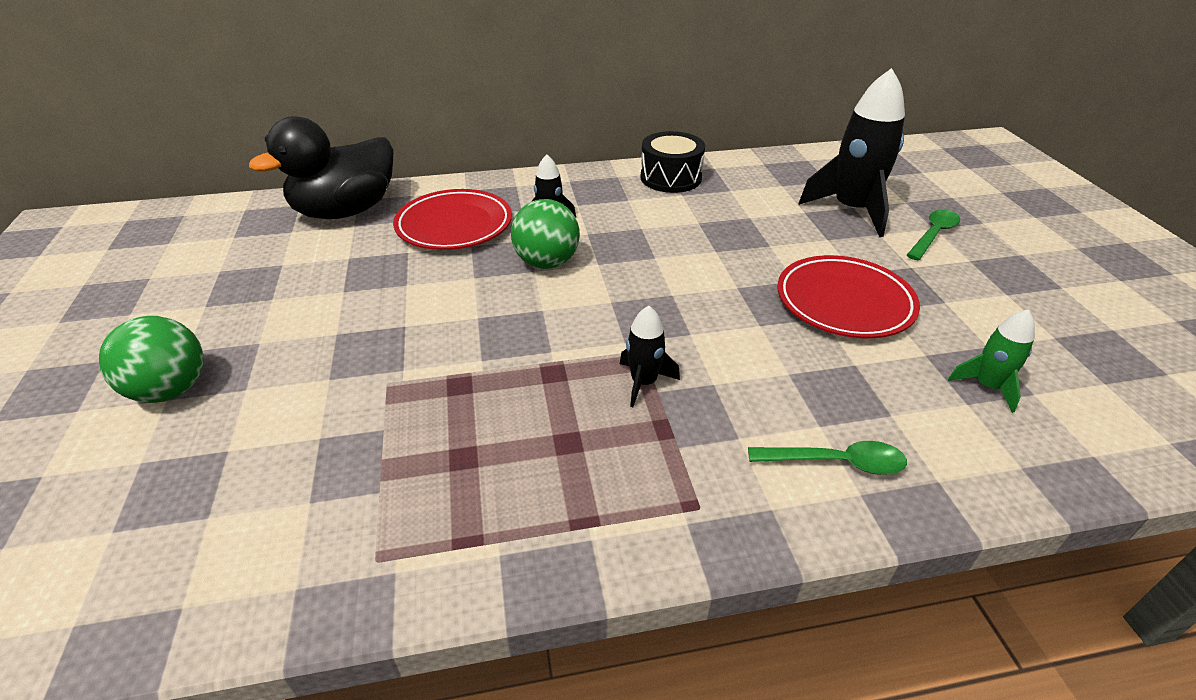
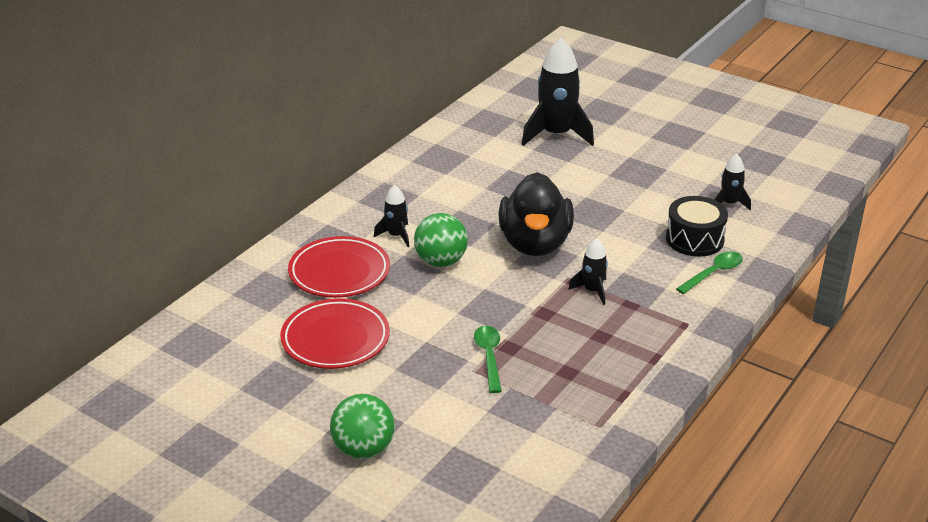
camera: 45 degrees left, 5 degrees down
black duck [249,116,394,219] -> black duck moved to [498,172,574,256]
black drum [640,131,705,193] -> black drum moved to [666,196,728,257]
red plate [777,255,920,338] -> red plate moved to [280,299,390,369]
green spoon [907,209,960,260] -> green spoon moved to [474,325,501,393]
green rocket [948,309,1035,413] -> black rocket [714,154,751,210]

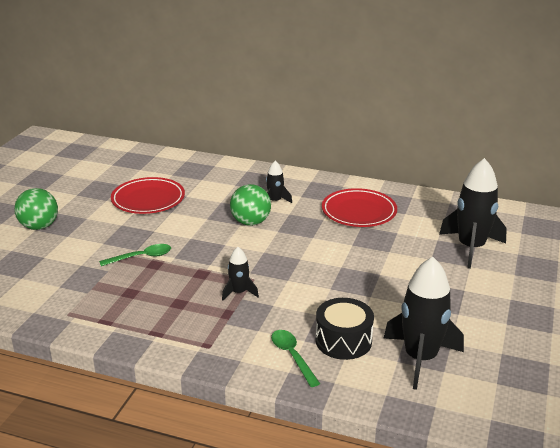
camera: 75 degrees right, 5 degrees down
red plate [288,236,390,298] -> red plate moved to [322,188,397,227]
black duck [498,172,574,256] -> none
green spoon [676,251,743,294] -> green spoon turned 150 degrees counterclockwise [271,330,320,387]
black rocket [714,154,751,210] -> black rocket [384,257,464,390], size x1.98

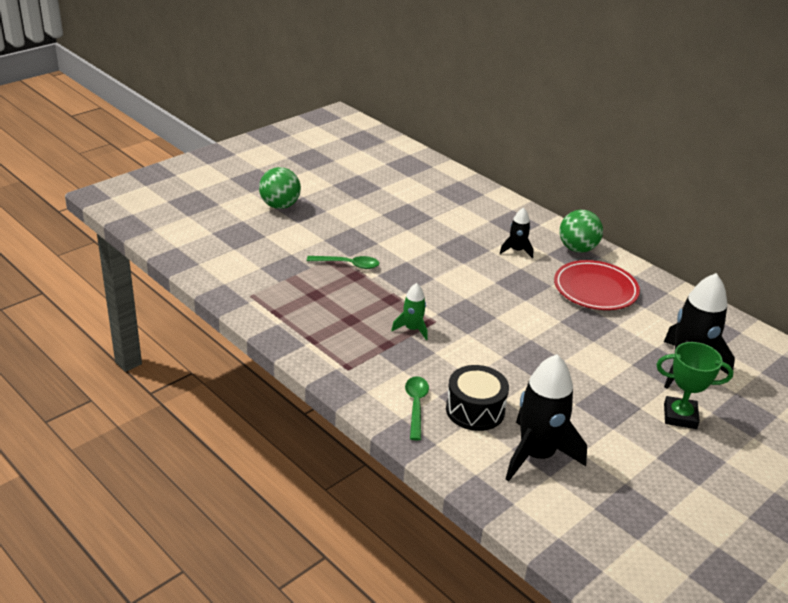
camera: 25 degrees right, 5 degrees up
red plate [111,177,185,214] -> none
black rocket [222,247,259,301] -> green rocket [391,283,428,340]
green ball [230,184,271,226] -> green ball moved to [560,210,603,253]
none -> green trophy [656,342,733,429]

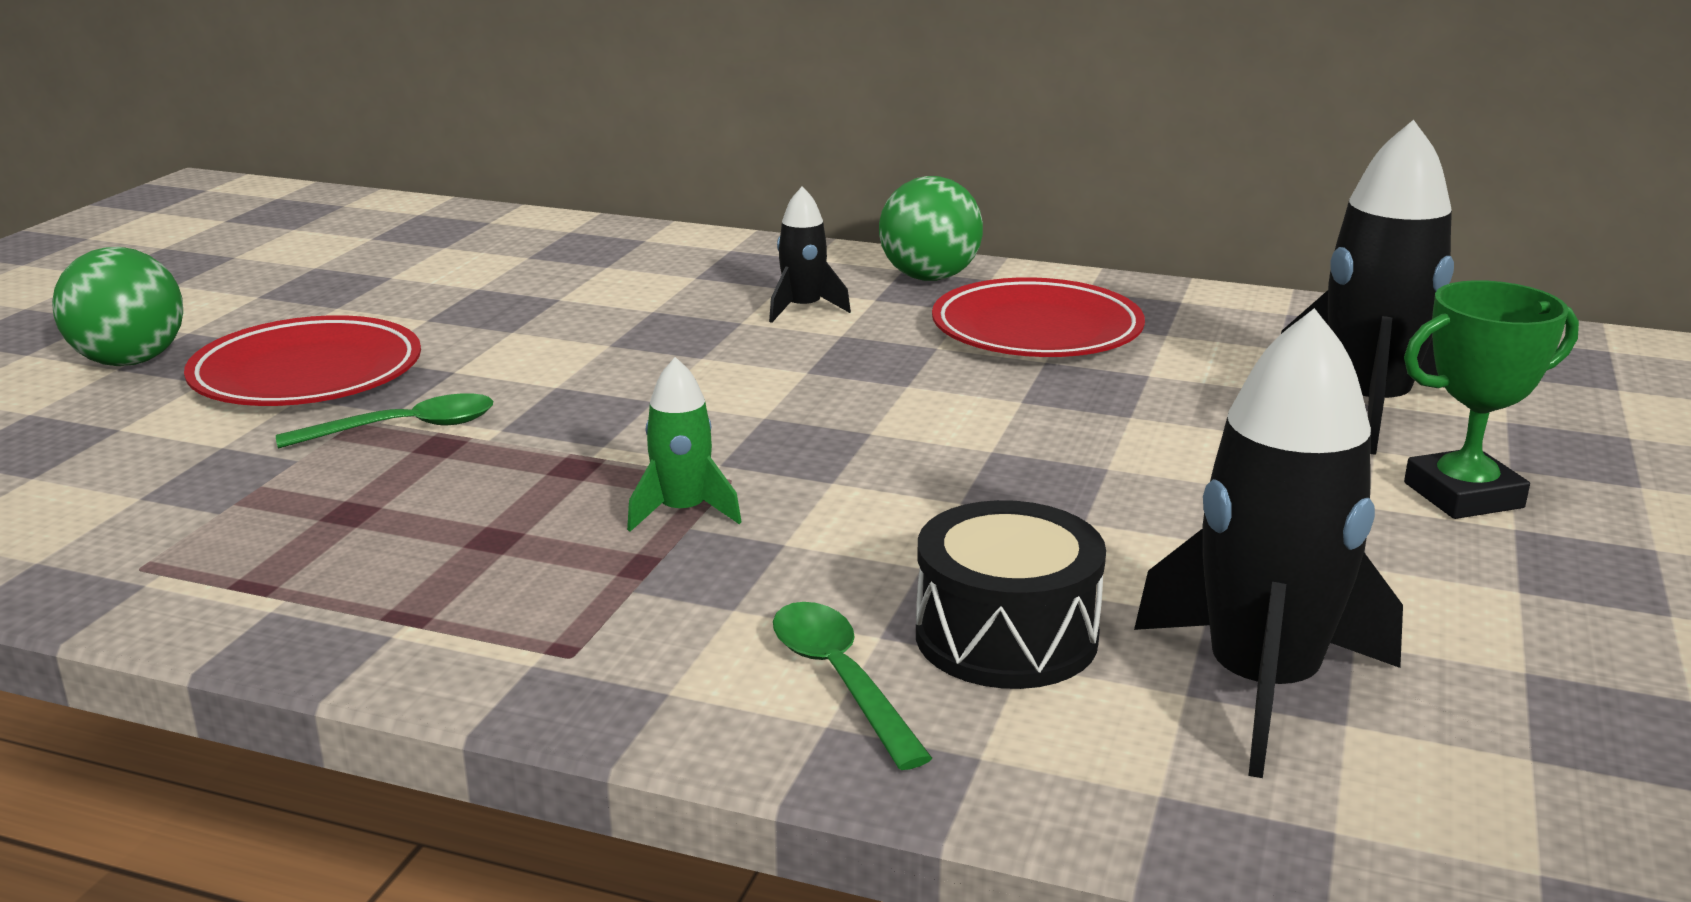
camera: 25 degrees left, 10 degrees down
none -> red plate [184,315,421,406]

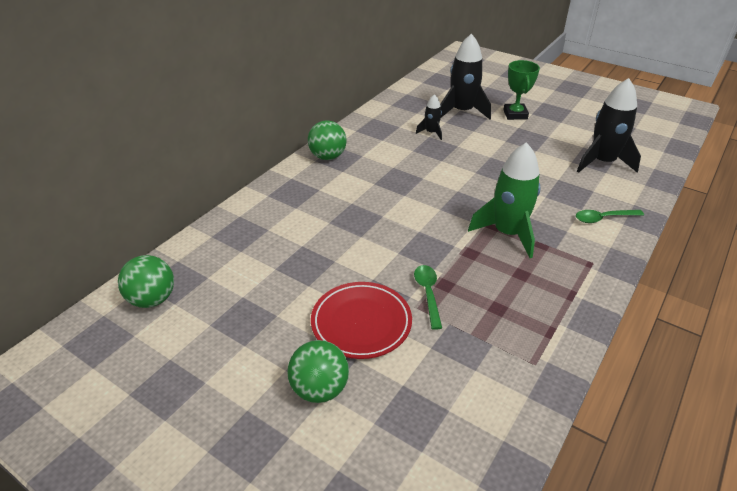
camera: 75 degrees left, 15 degrees up
green rocket [627,357,741,532] -> green rocket [468,142,541,258], size x1.98
black rocket [769,187,851,323] -> black rocket moved to [416,94,442,140]
black drum [916,500,1106,689] -> none
red plate [932,277,1145,357] -> none
none -> green ball [118,255,174,308]

